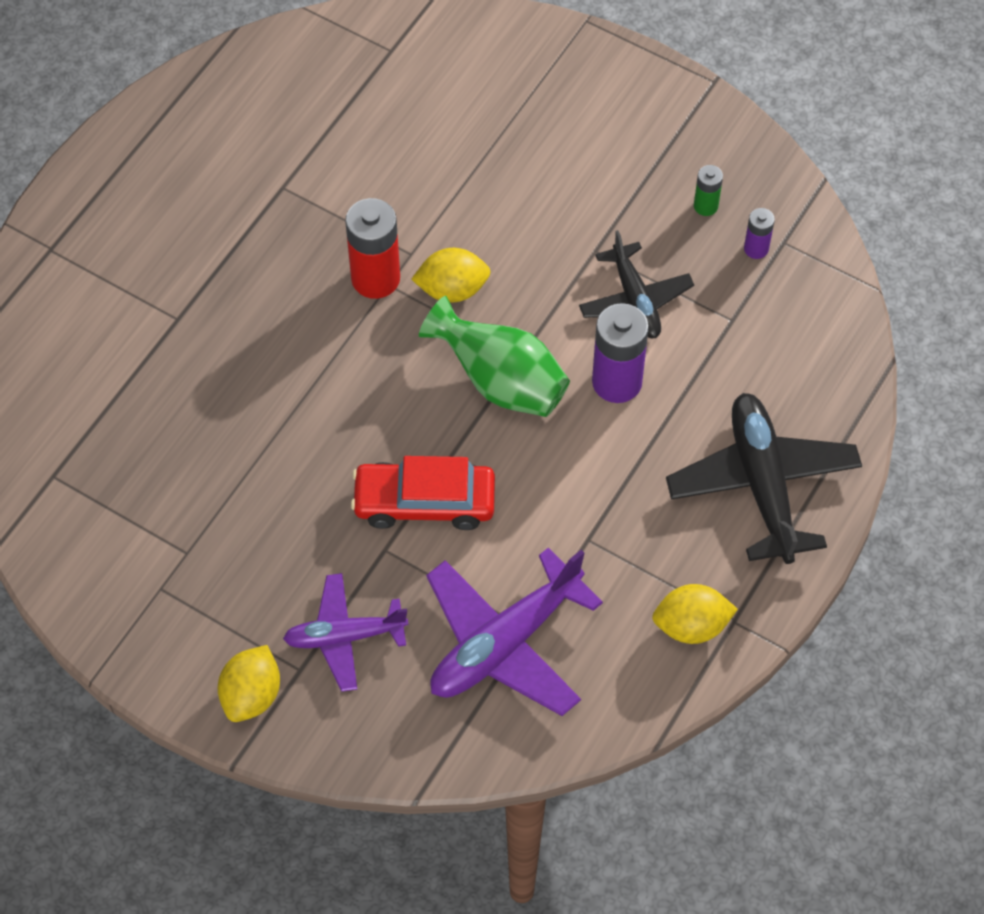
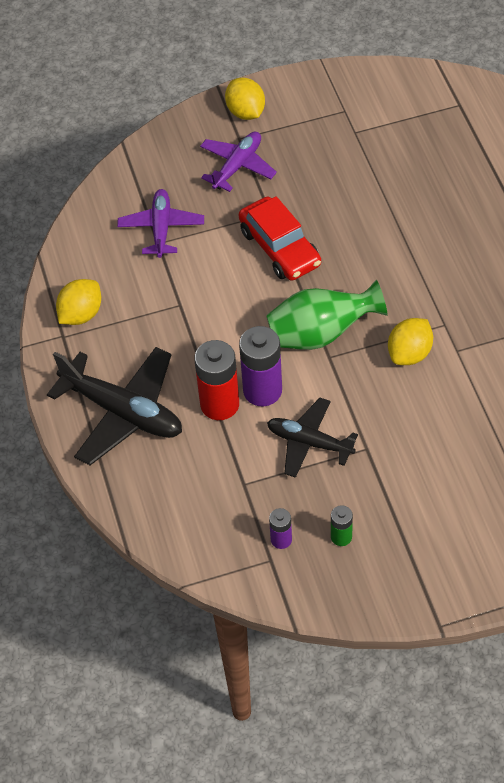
camera: 135 degrees right, 5 degrees down
red battery [345,198,400,299] -> red battery moved to [194,340,239,420]
red car [351,456,495,530] -> red car turned 105 degrees clockwise [239,196,321,281]
purple plane [426,548,603,716] -> purple plane [117,189,204,258], size x0.63

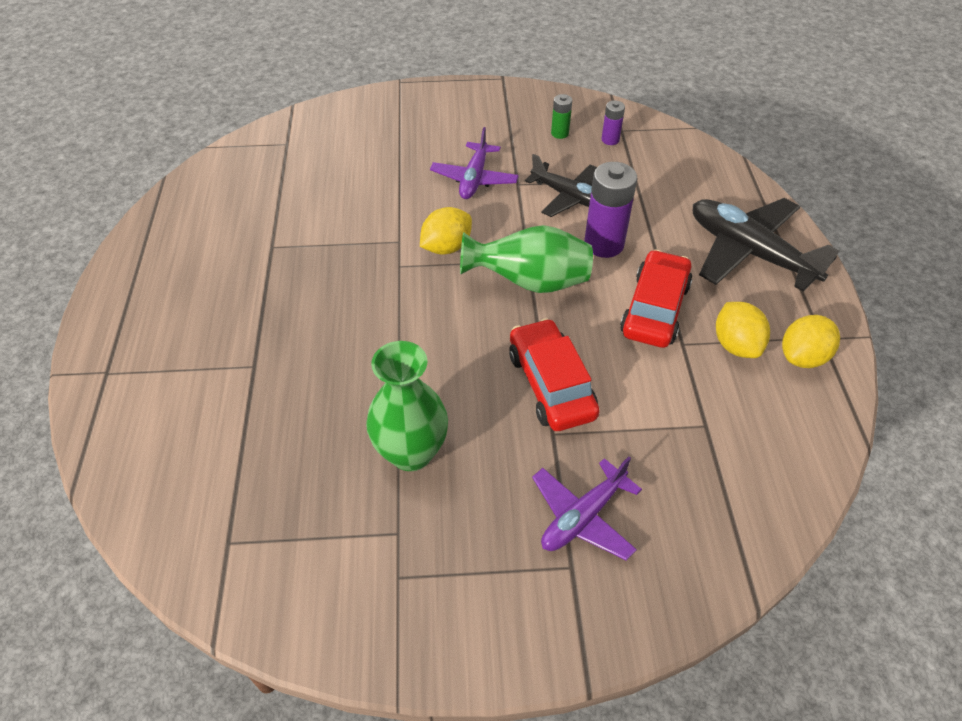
camera: 170 degrees left, 5 degrees down
purple plane [117,189,204,258] -> purple plane moved to [430,127,519,199]
red battery [194,340,239,420] -> none
yellow lemon [225,78,265,120] -> yellow lemon moved to [716,302,770,358]
none -> green vase [366,341,448,471]
none -> red car [620,249,693,348]

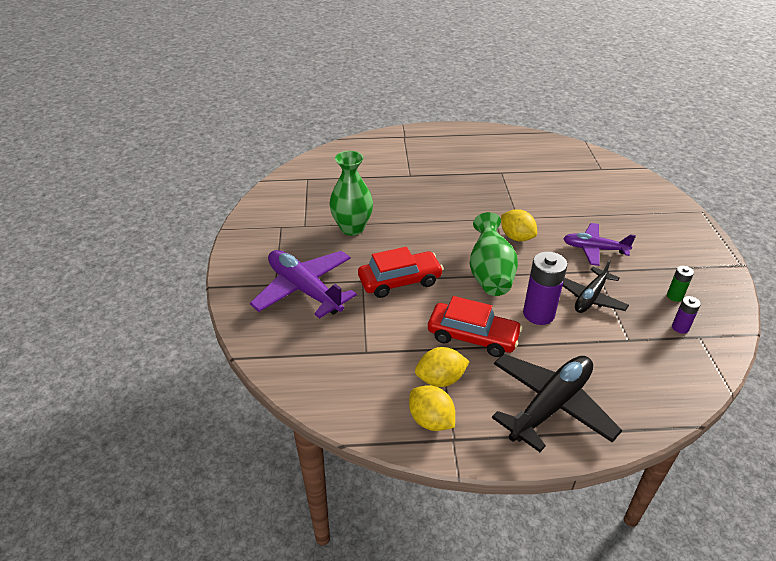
camera: 90 degrees right, 10 degrees down
purple plane [532,456,642,561] -> purple plane [250,250,357,319], size x1.59

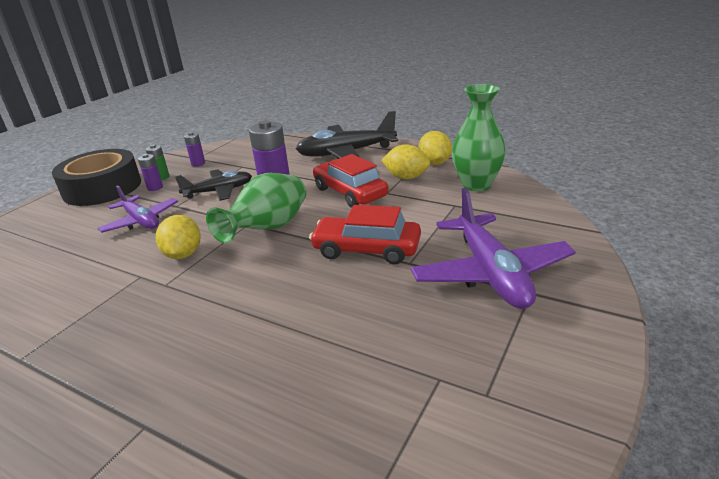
camera: 145 degrees left, 10 degrees down
green vase [329,151,373,236] -> green vase moved to [452,84,506,191]
none -> black tape [52,149,141,206]
none -> purple battery [138,154,163,191]

